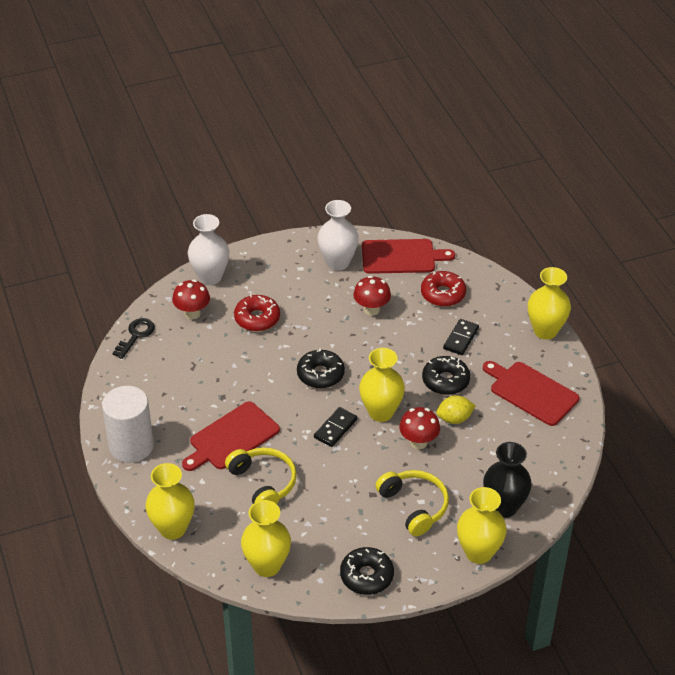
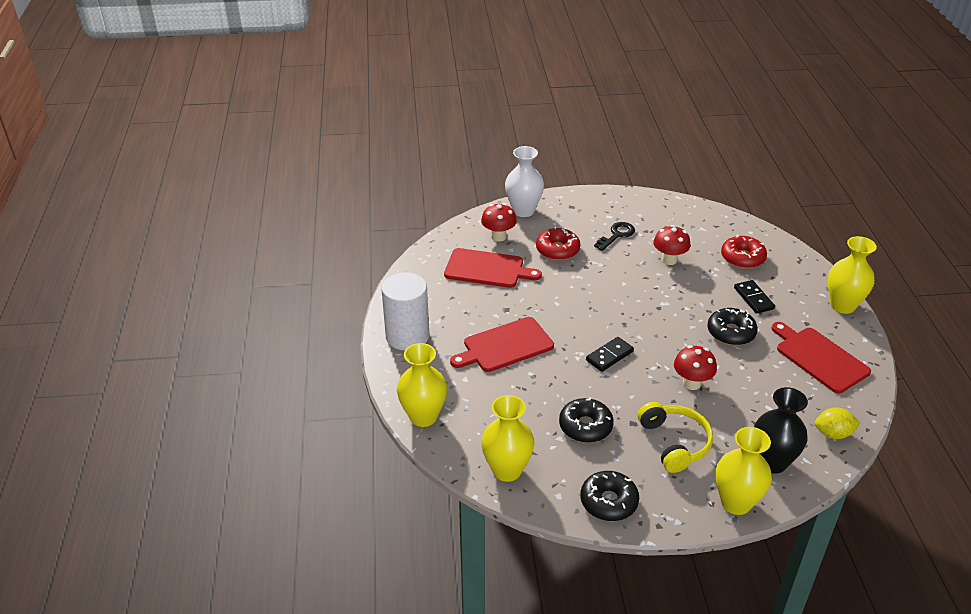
camera: 15 degrees right, 5 degrees down
black key [112,318,155,359] -> black key moved to [594,222,635,251]
yellow headphones [225,447,297,504] -> none
black donut [297,349,345,389] -> black donut moved to [559,397,614,443]
white vase [317,200,359,271] -> none
yellow vase [359,348,405,422] -> none
red cutting board [362,239,455,274] -> red cutting board moved to [444,248,542,288]
yellow lemon [436,395,476,424] -> yellow lemon moved to [815,407,861,439]
black domino [443,319,479,355] -> black domino turned 60 degrees counterclockwise [734,280,775,314]

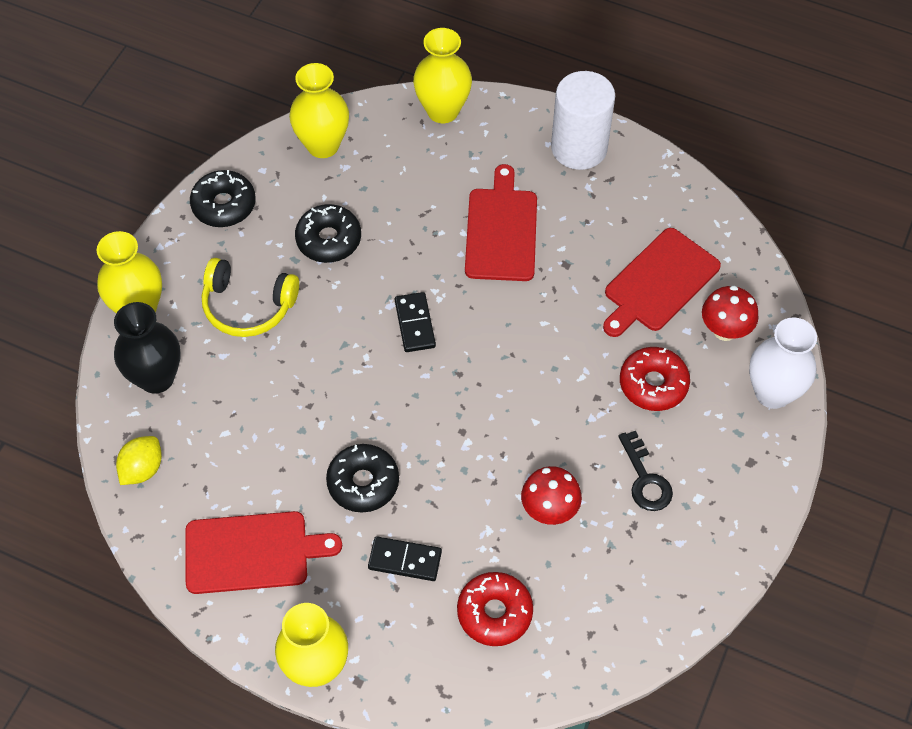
camera: 120 degrees right, 20 degrees up
red mushroom [674,345,717,390] -> none

